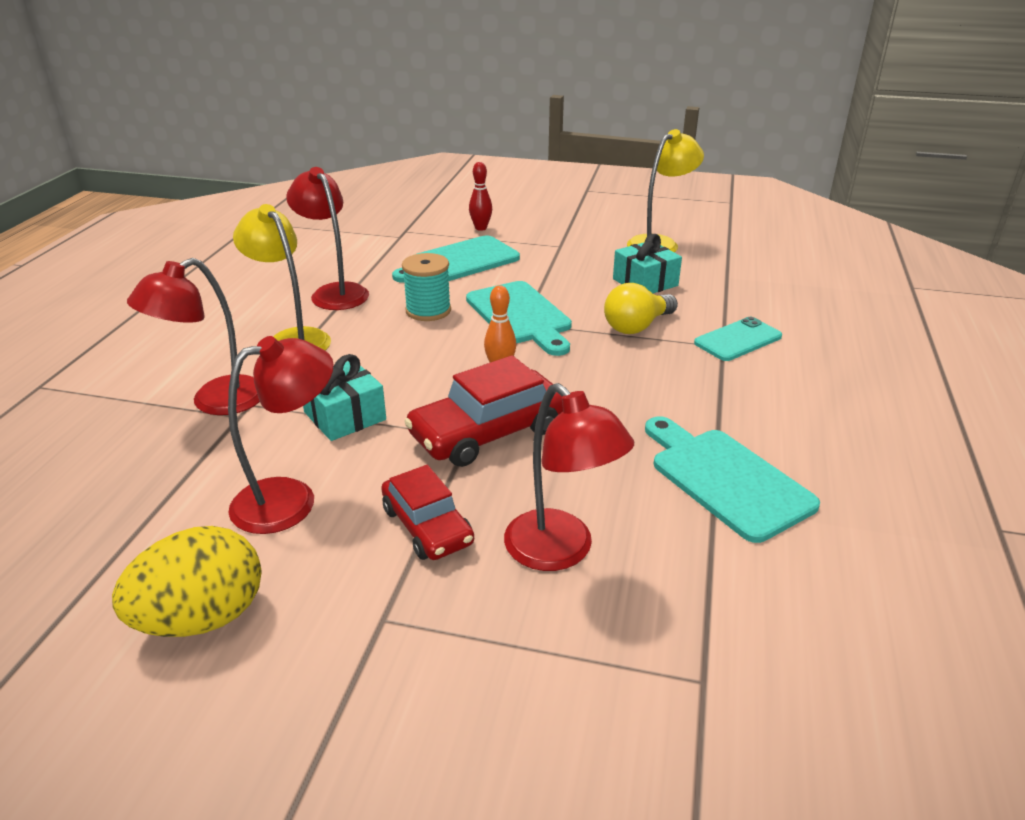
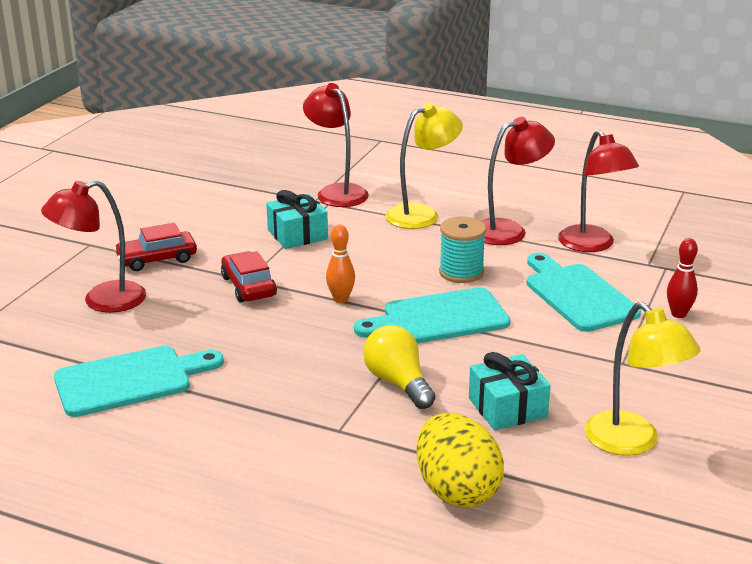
camera: 100 degrees right, 5 degrees down
yellow egg [112,526,261,637] -> yellow egg moved to [416,413,504,507]
red lamp [228,336,334,534] -> red lamp moved to [558,130,639,252]
red car [404,355,563,467] -> red car [221,251,277,302], size x0.66
turquoise phone [694,317,782,361] -> none

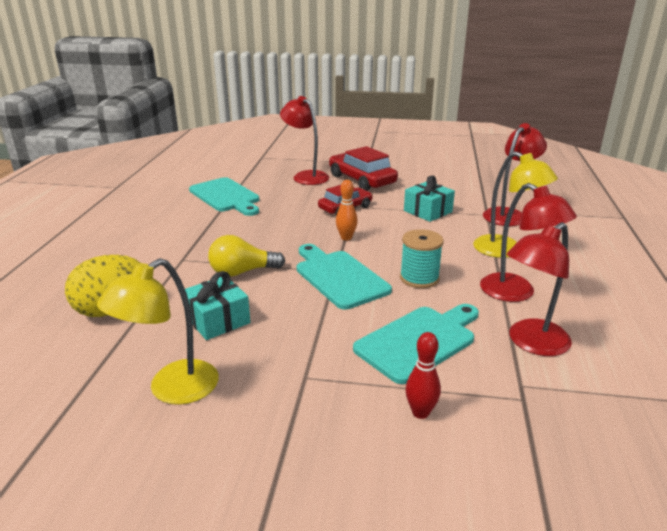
camera: 75 degrees right, 0 degrees up
red car [114,223,197,271] -> red car [329,146,398,191], size x1.53
yellow light bulb [363,325,436,409] -> yellow light bulb turned 150 degrees counterclockwise [208,235,285,277]

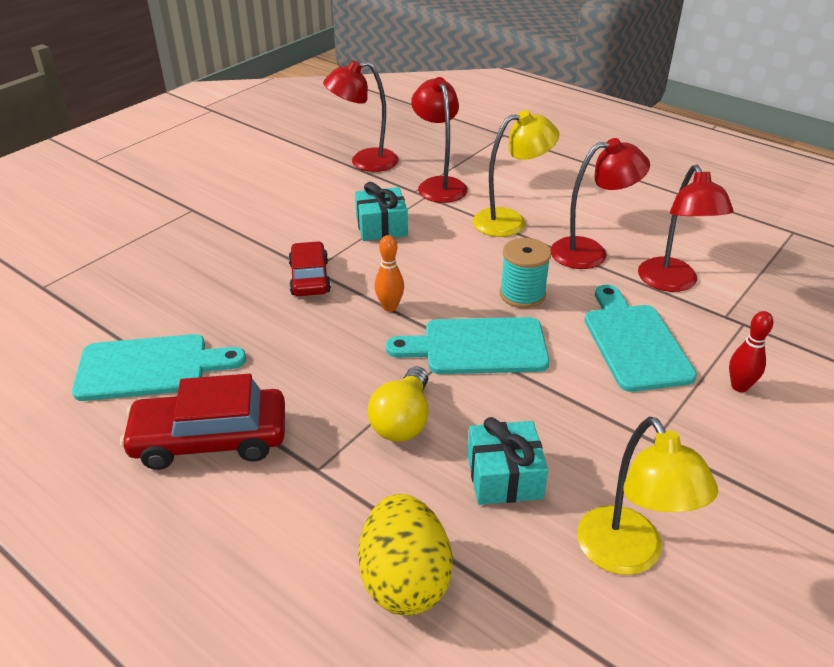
camera: 60 degrees left, 10 degrees up
red lamp [280,96,329,185] -> red lamp moved to [323,60,399,172]
red car [329,146,398,191] -> red car moved to [120,374,285,470]

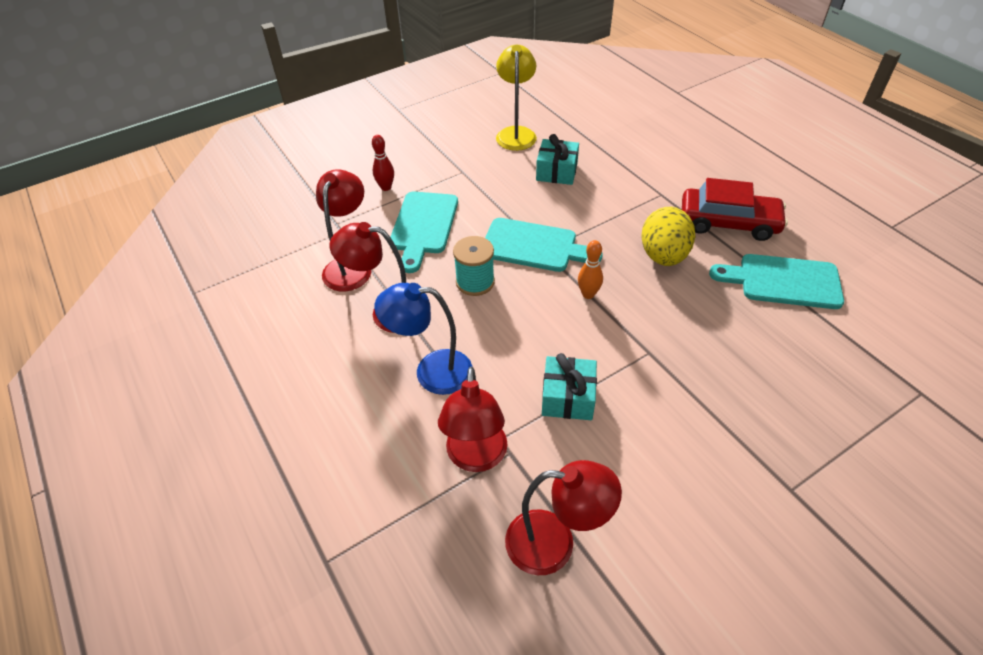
camera: 160 degrees left, 10 degrees up
red car [288,241,331,296] -> none
yellow egg [358,494,453,615] -> yellow egg moved to [642,207,695,266]
yellow light bulb [368,367,428,442] -> none
yellow lamp [473,110,559,237] -> blue lamp [374,283,473,395]

